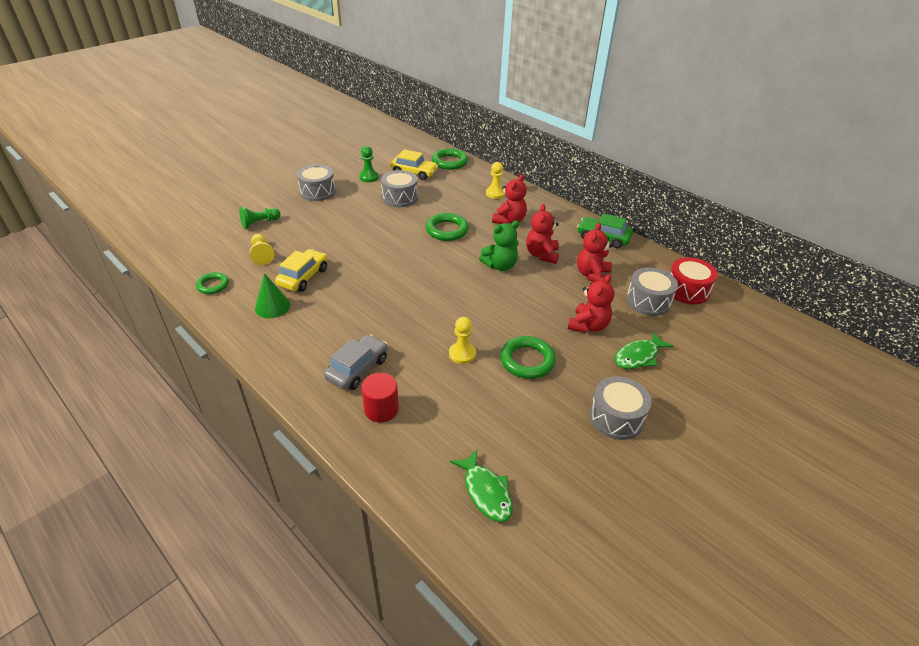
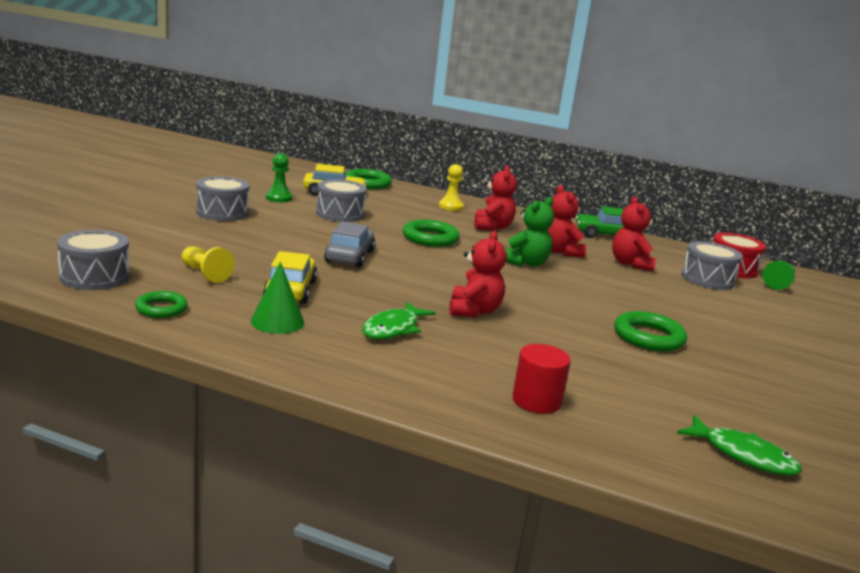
camera: 25 degrees left, 20 degrees down
green pawn [239,207,281,229] -> green pawn moved to [763,261,795,290]
grey car [324,334,388,390] -> grey car moved to [324,221,375,268]
yellow pawn [449,317,476,364] -> none
red teddy bear [568,274,614,333] -> red teddy bear moved to [449,231,507,317]
grey drum [589,376,651,440] -> grey drum moved to [57,230,130,290]
green fish [614,332,674,369] -> green fish moved to [362,302,436,339]

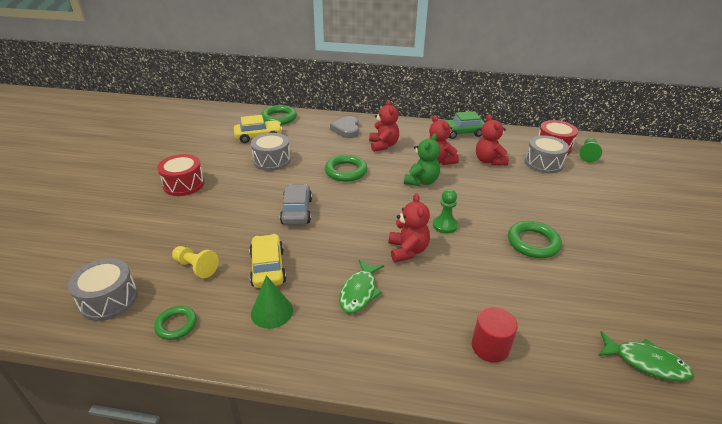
camera: 10 degrees left, 15 degrees up
grey drum [196,176,249,221] -> red drum [157,154,205,196]
green pawn [266,153,293,202] -> green pawn moved to [433,189,458,234]
yellow pawn [439,164,464,211] -> grey heart [330,116,359,138]

